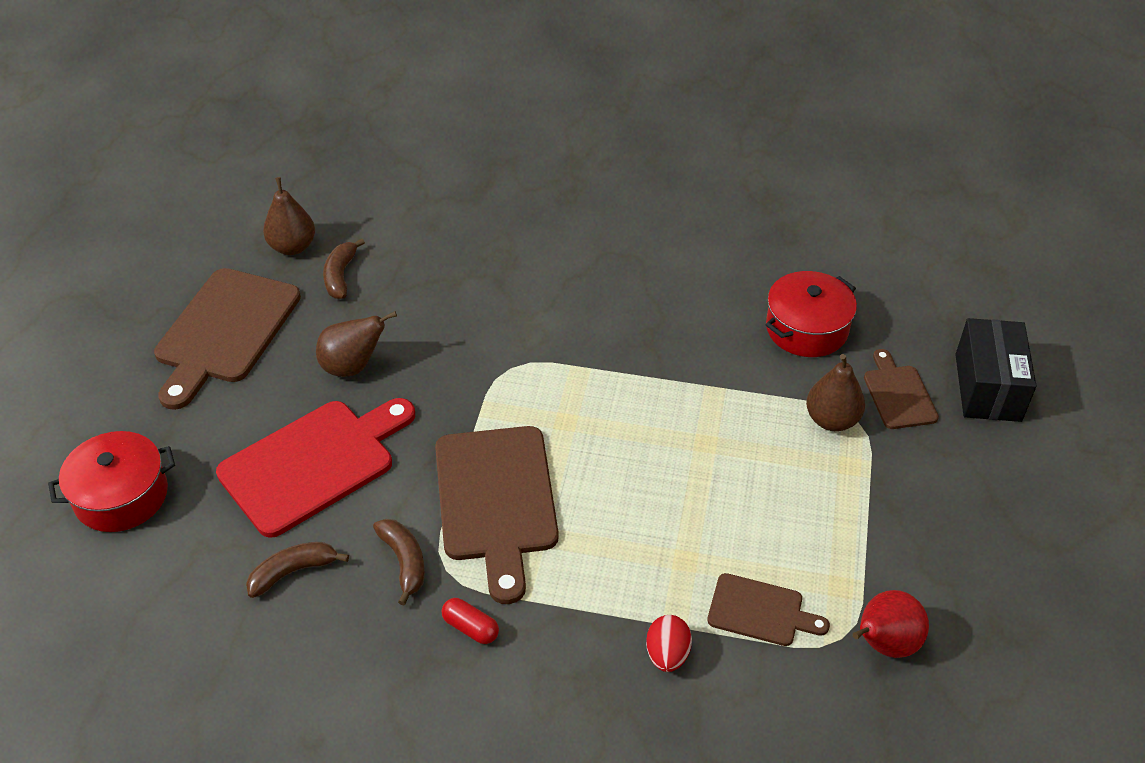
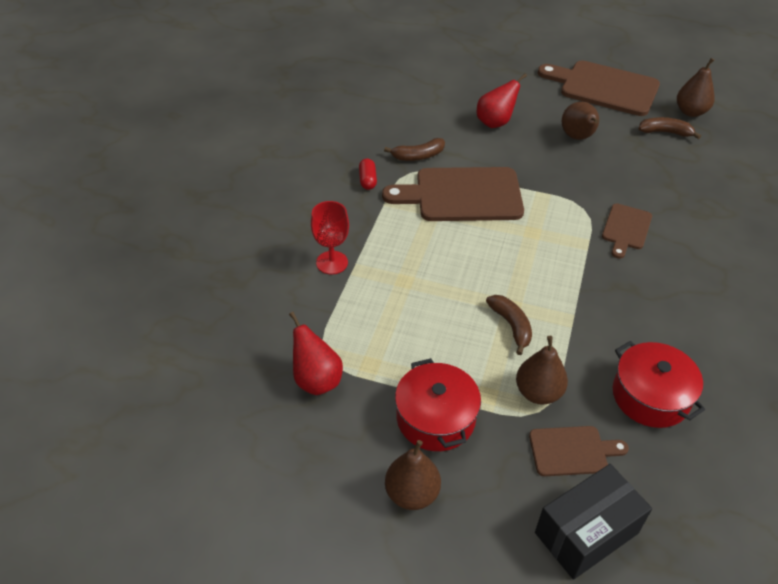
camera: 95 degrees right, 0 degrees up
red pot [48,431,175,532] -> red pot moved to [395,358,481,451]
red cutting board [216,398,415,538] -> red pear [477,73,527,128]
brown banana [246,542,349,598] -> brown banana moved to [486,295,532,355]
red capsule [442,598,499,644] -> red capsule turned 45 degrees counterclockwise [359,159,377,190]
red egg [646,615,692,672] -> red goblet [311,201,349,274]
brown cutting board [707,573,830,646] -> brown cutting board moved to [602,203,652,259]
black box [955,318,1036,422] -> black box turned 45 degrees counterclockwise [535,464,652,580]
none -> brown pear [385,440,441,510]

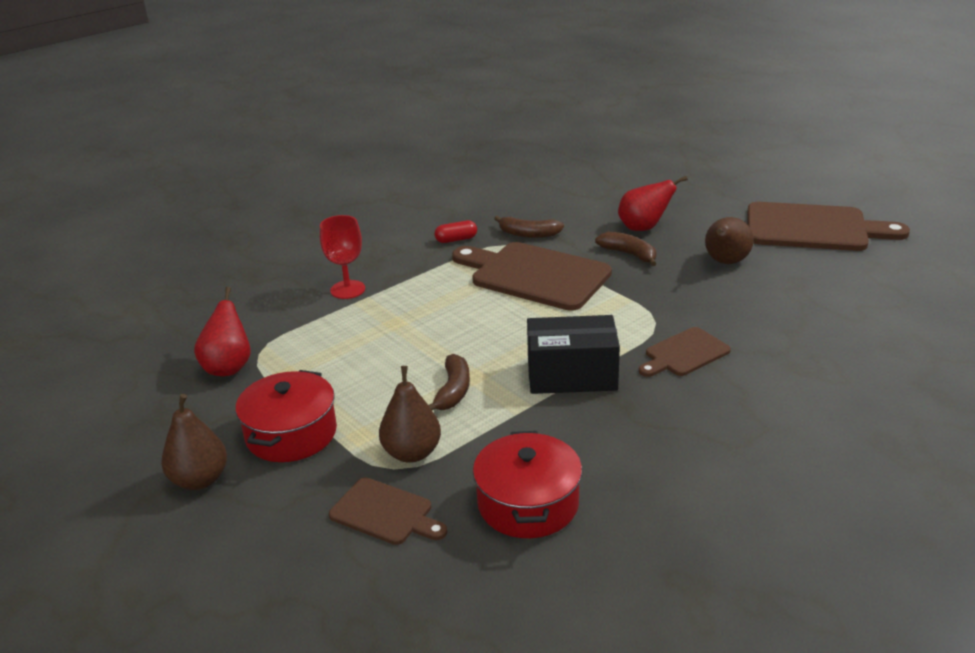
camera: 35 degrees right, 15 degrees down
red capsule [359,159,377,190] -> red capsule turned 45 degrees clockwise [434,220,477,243]
black box [535,464,652,580] -> black box moved to [527,315,620,394]
brown cutting board [538,60,660,116] -> brown cutting board turned 135 degrees clockwise [748,202,910,251]
brown banana [638,117,701,139] -> brown banana moved to [595,232,656,266]
brown pear [677,58,715,117] -> none

